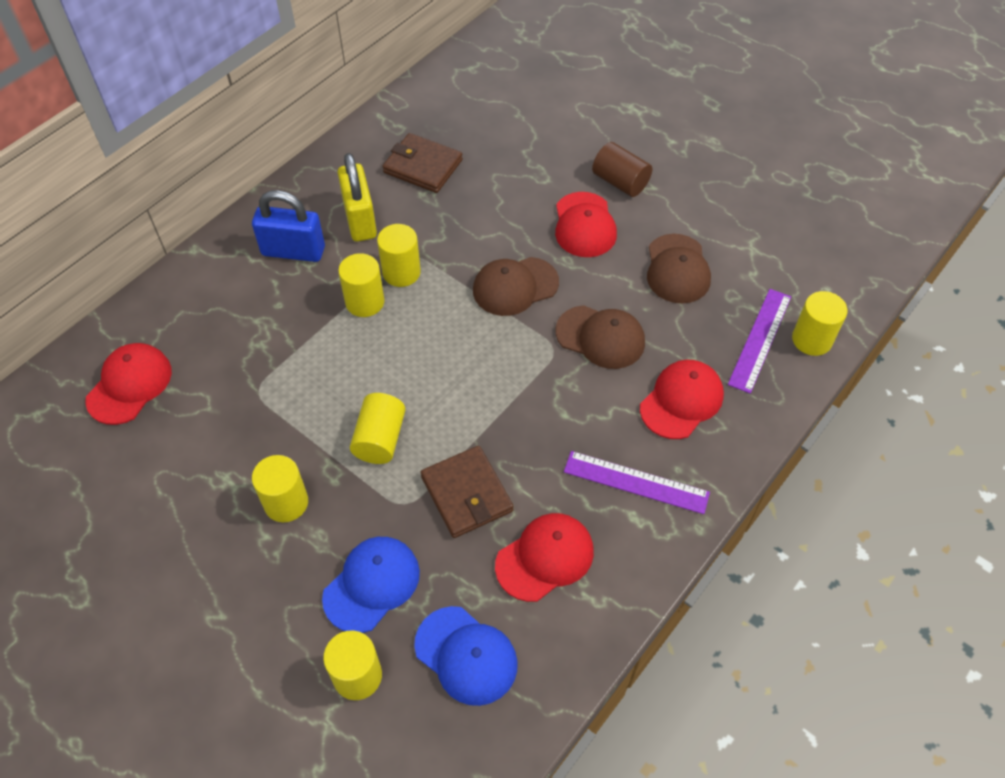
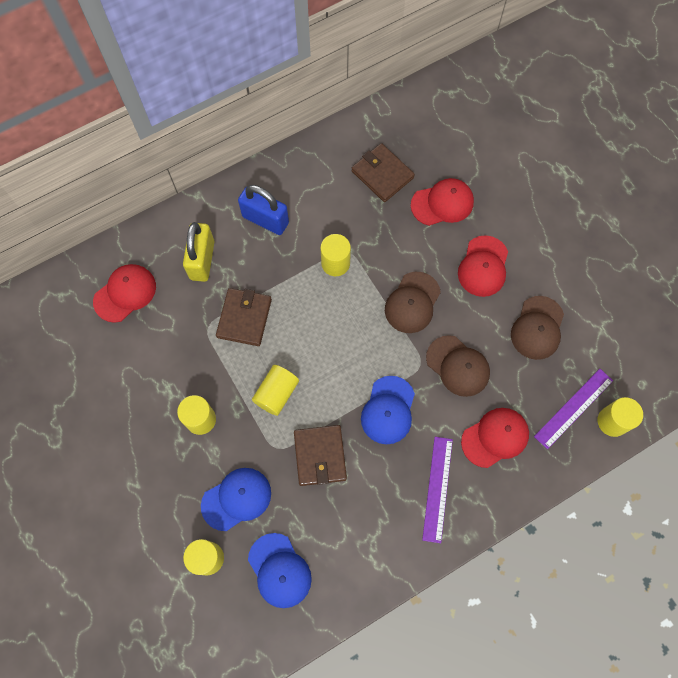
camera: 20 degrees right, 15 degrees up
yellow padlock [338,153,377,242] -> yellow padlock moved to [183,222,214,282]
yellow cylinder [338,253,385,317] -> none
brown cap [473,257,559,316] -> brown cap turned 60 degrees counterclockwise [385,272,441,333]
red cap [495,513,594,602] -> red cap moved to [411,178,474,226]
purple ruler [564,451,710,514] -> purple ruler turned 60 degrees clockwise [422,437,453,543]
brown cylinder [592,142,652,197] -> none
none -> brown wallet [216,288,272,346]
none -> blue cap [361,376,415,444]

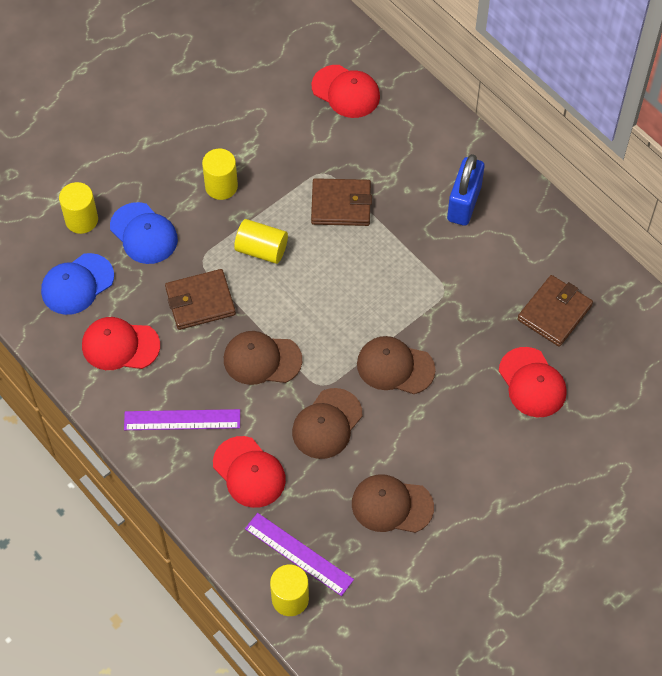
camera: 80 degrees right, 10 degrees down
yellow padlock [183,222,214,282] -> none
yellow cylinder [320,234,351,276] -> none
blue cap [361,376,415,444] -> brown cap [224,331,302,385]
red cap [458,235,508,297] -> red cap moved to [82,317,160,370]

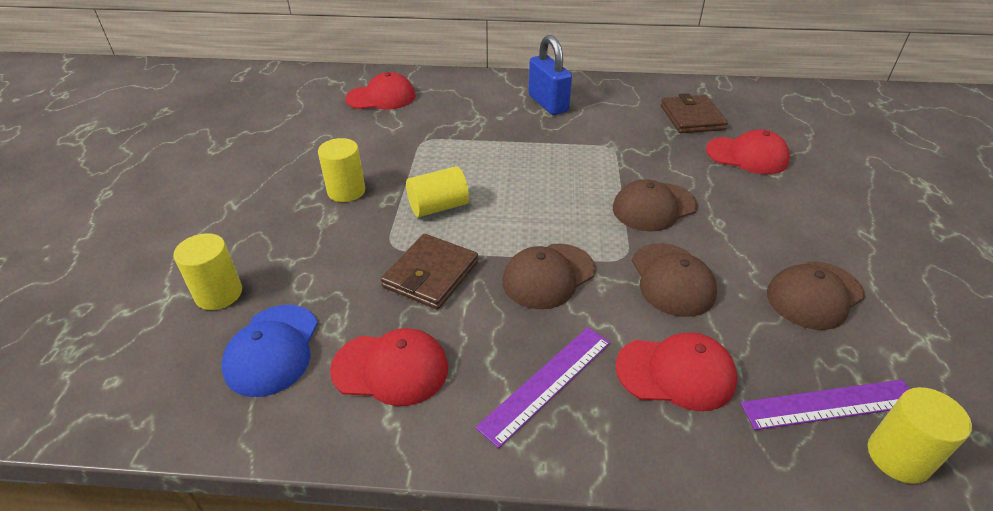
camera: 45 degrees left, 20 degrees down
red cap [82,317,160,370] -> red cap turned 135 degrees counterclockwise [330,328,448,406]
blue cap [110,202,178,264] -> none
brown wallet [311,178,372,226] -> none

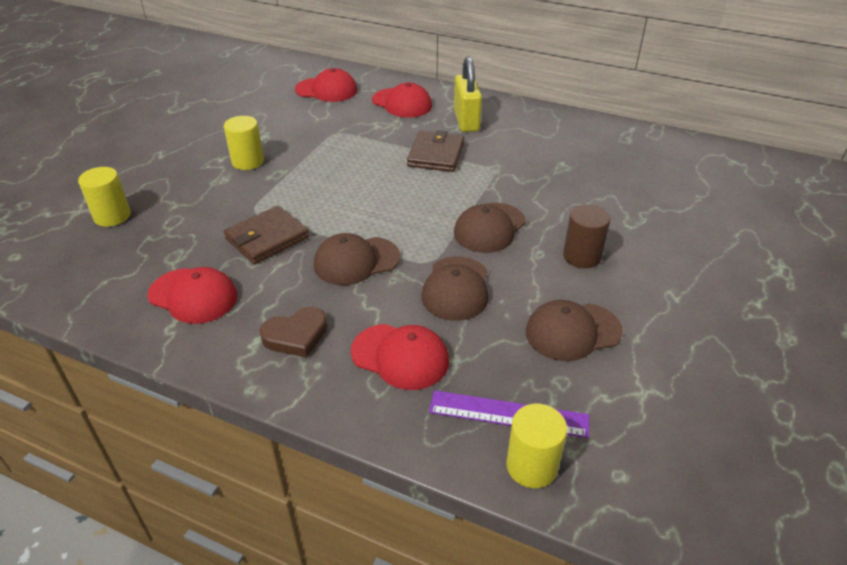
camera: 20 degrees right, 0 degrees up
blue cap [222,305,318,397] -> none
yellow cylinder [406,166,469,217] -> none
purple ruler [475,327,611,448] -> brown heart [260,307,327,358]
blue padlock [528,35,572,115] -> yellow padlock [454,57,482,132]
brown cap [613,179,698,232] -> brown cap turned 45 degrees counterclockwise [454,203,526,253]
brown wallet [661,93,728,133] -> brown wallet moved to [407,130,464,172]
red cap [706,129,790,174] -> red cap moved to [372,83,432,118]
none -> brown cylinder [563,204,611,269]

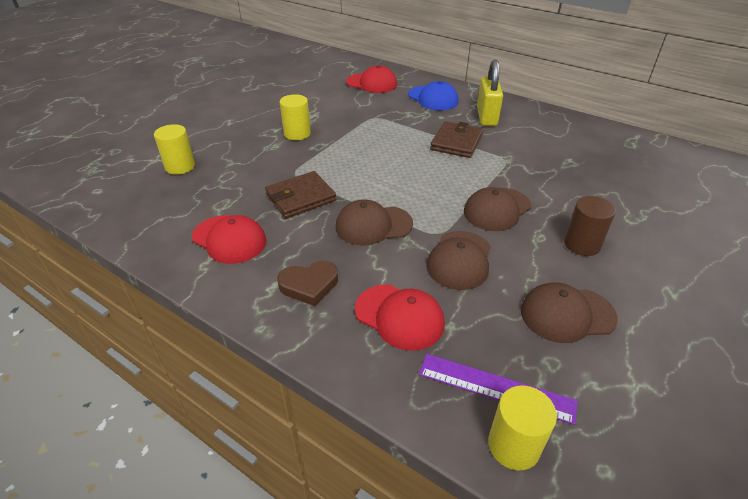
camera: 10 degrees right, 0 degrees up
red cap [372,83,432,118] -> blue cap [408,81,459,111]

